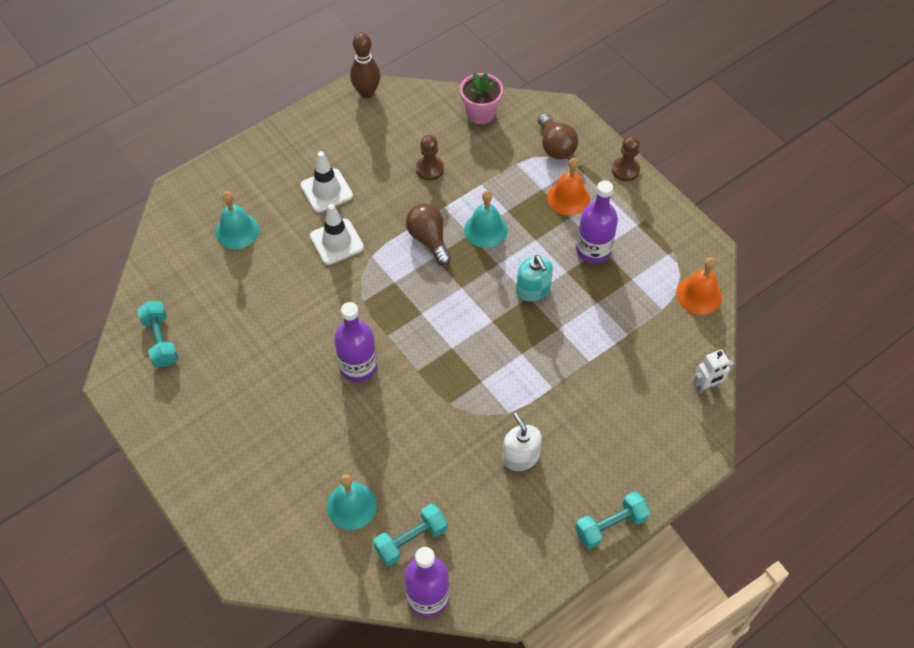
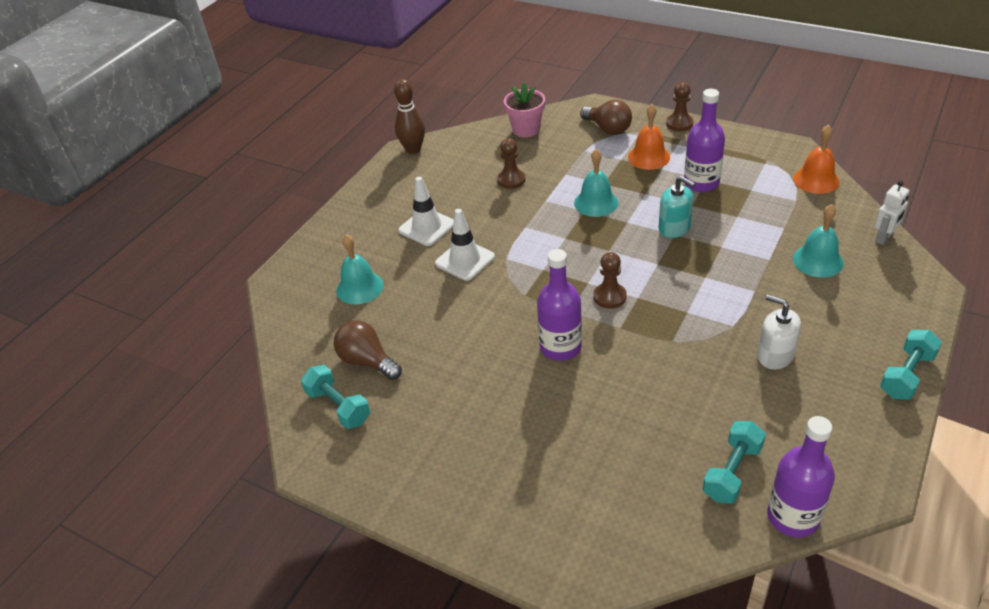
camera: 20 degrees left, 15 degrees down
turquoise bell [327,474,377,530] -> turquoise bell moved to [793,204,844,278]
brown light bulb [406,203,451,265] -> brown light bulb moved to [334,321,402,380]
none -> brown pawn [593,252,627,309]

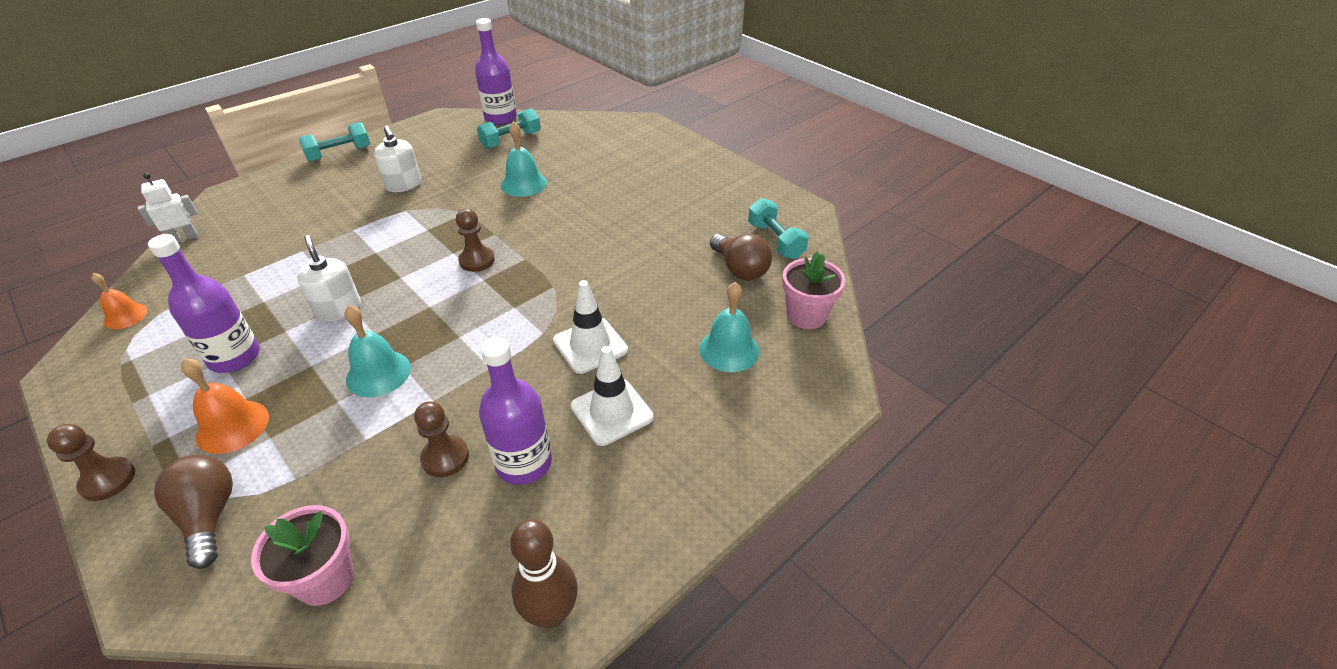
camera: 165 degrees left, 0 degrees up
purple bottle [537,249,582,361] -> purple bottle moved to [479,337,552,485]
turquoise soap dispenser [659,176,695,238] -> white soap dispenser [298,235,361,321]
orange bell [793,125,840,194] -> orange bell [91,273,147,329], size x0.66
turquoise bell [793,204,844,278] -> turquoise bell moved to [501,121,547,197]
none -> pink flower pot [782,252,845,329]

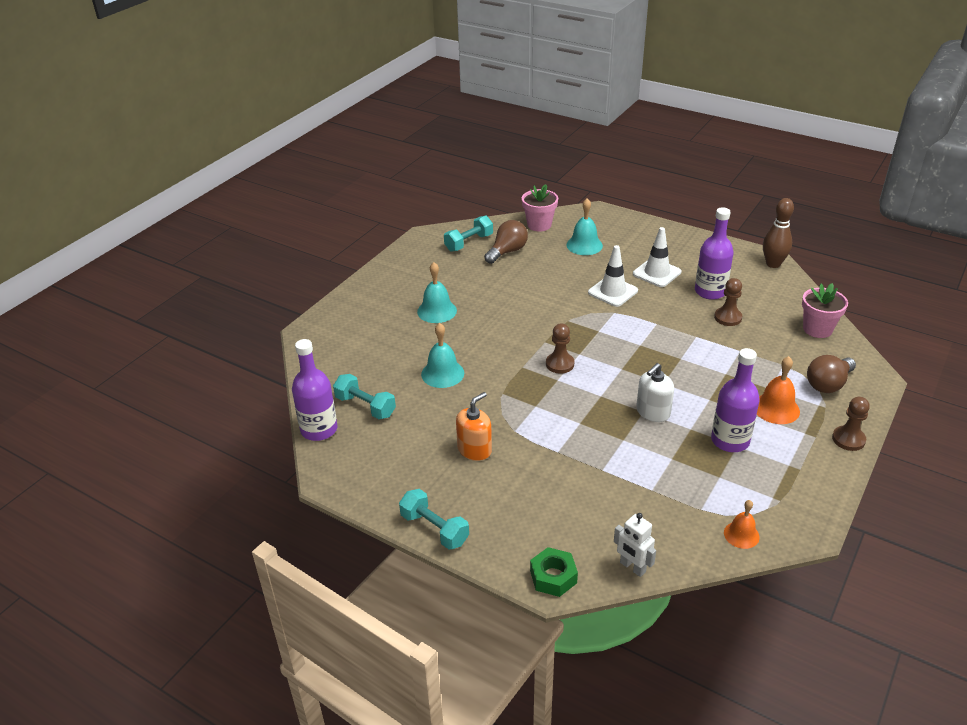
camera: 105 degrees left, 5 degrees down
turquoise bell [345,305,411,397] -> turquoise bell moved to [417,262,457,323]
white soap dispenser [374,126,421,192] -> orange soap dispenser [456,392,492,461]
none -> green nut [530,547,578,597]

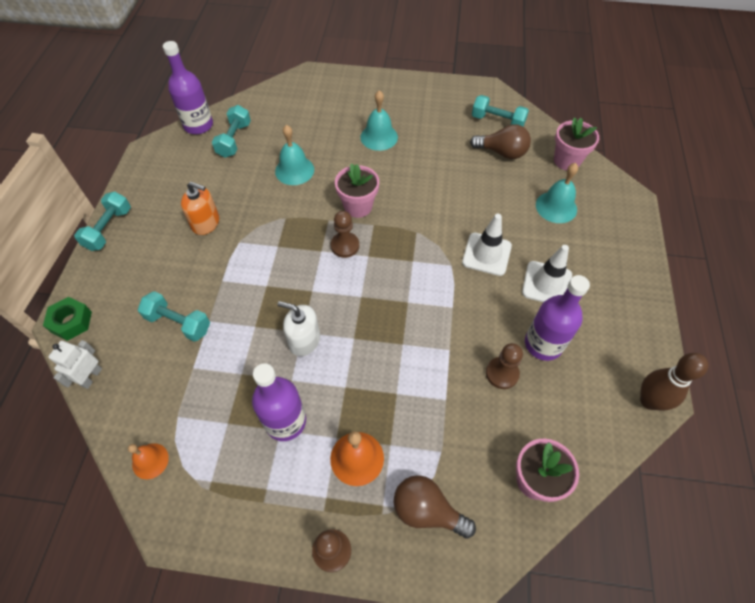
camera: 65 degrees right, 20 degrees up
none -> turquoise dumbbell [138,291,210,342]
none -> pink flower pot [335,163,379,218]

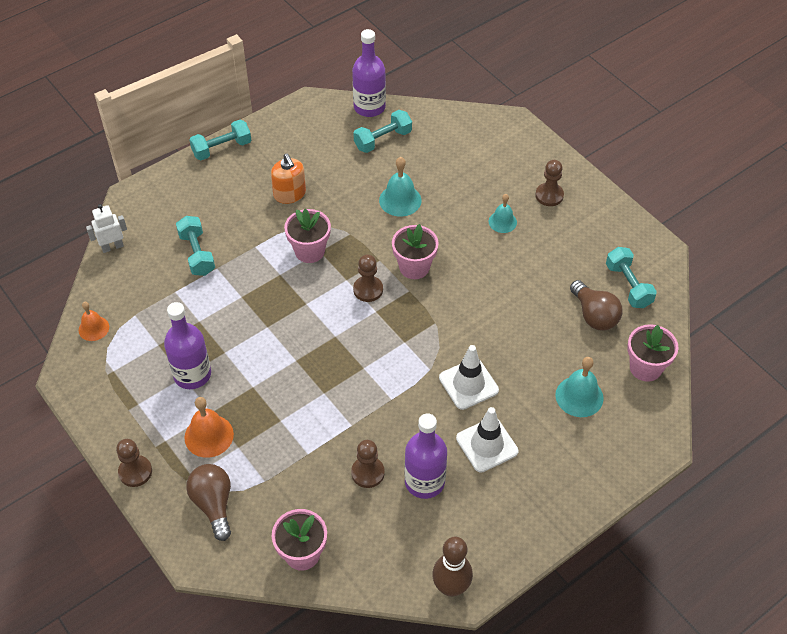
camera: 45 degrees right, 5 degrees down
green nut [43,297,92,341] -> none
white soap dispenser [278,301,320,356] -> none
turquoise bell [360,90,398,151] -> turquoise bell [489,194,517,233], size x0.66
none -> pink flower pot [284,209,331,263]
none -> brown pawn [535,160,564,206]

